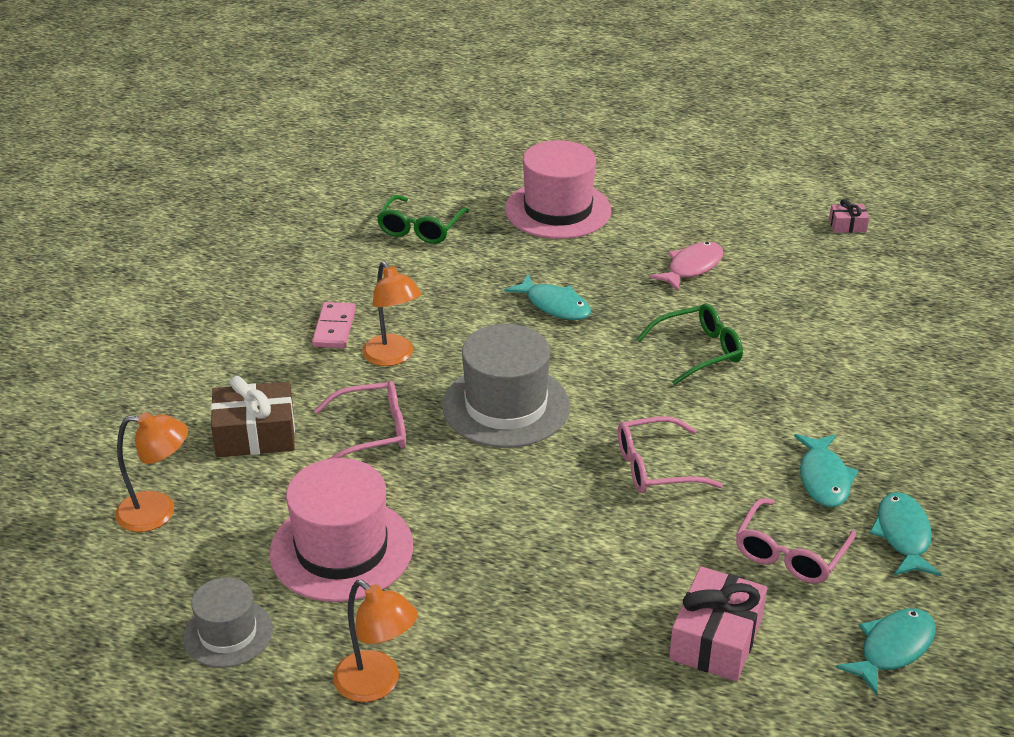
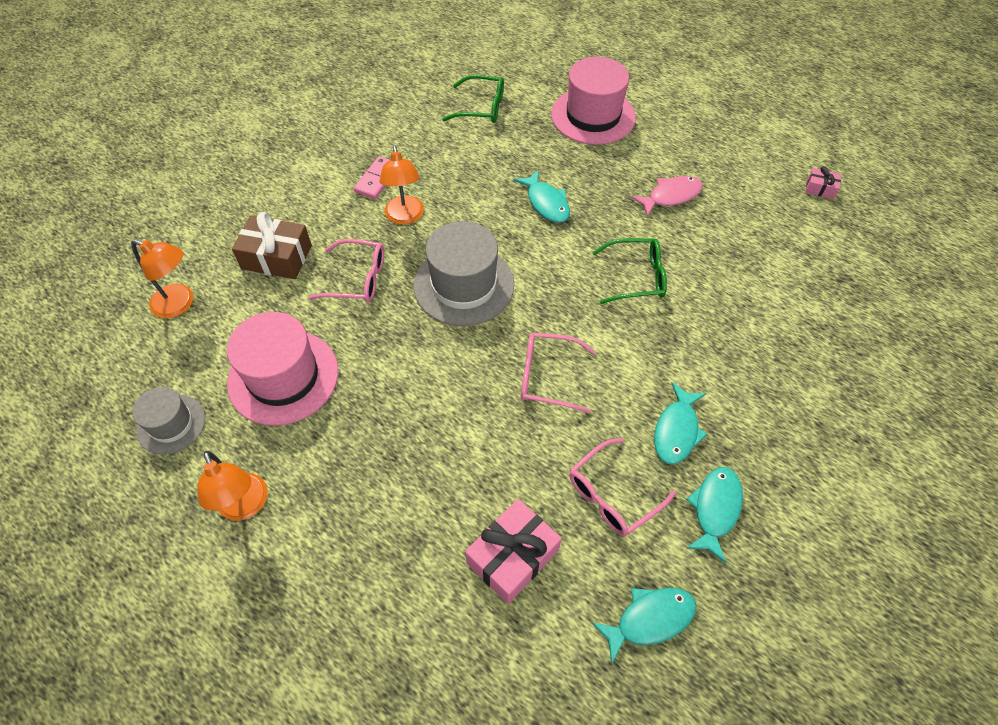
camera: 20 degrees right, 20 degrees up
green glasses [377,195,469,244] -> green glasses turned 120 degrees counterclockwise [442,75,504,123]

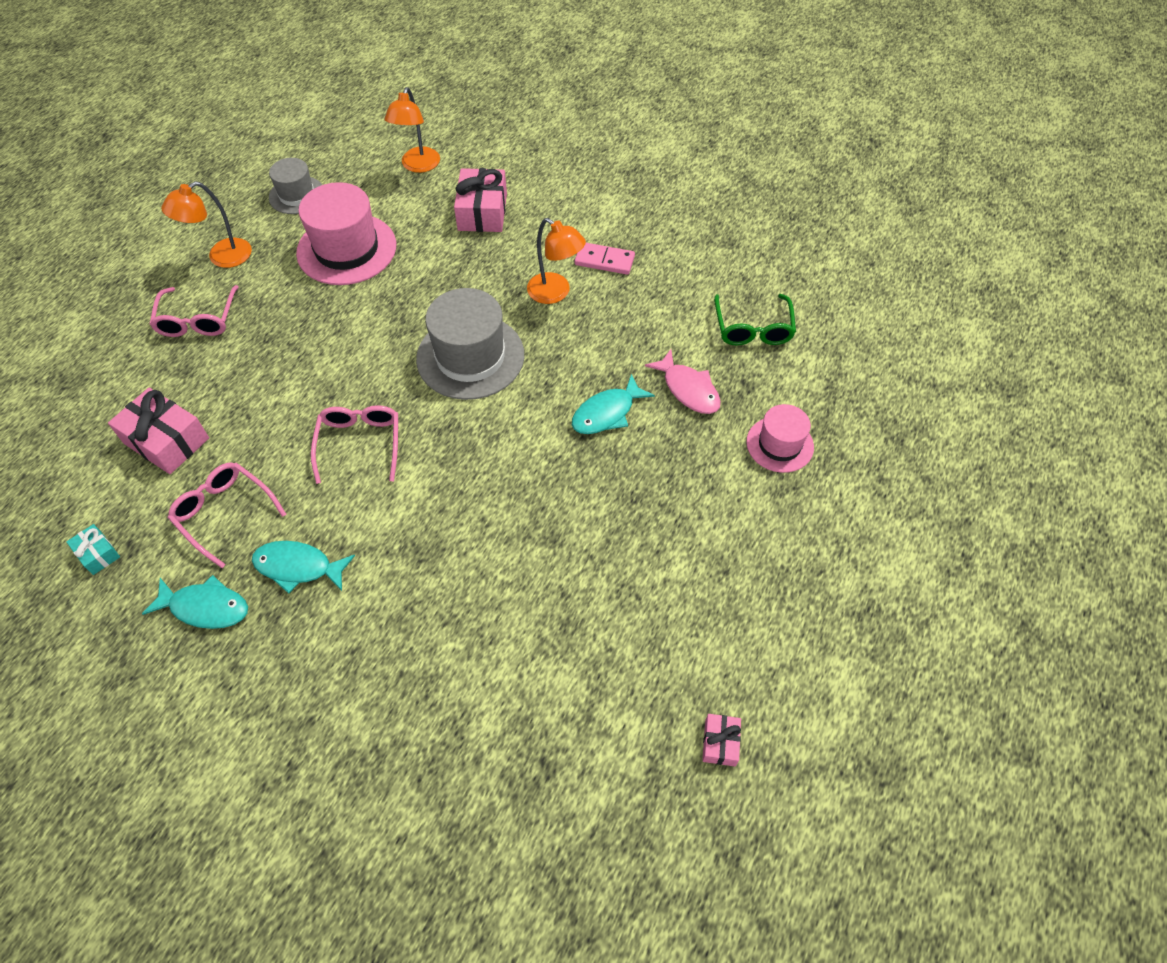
camera: 80 degrees right, 0 degrees up
brown gift [232,212,312,279] -> pink gift [454,168,507,232]
pink glasses [308,239,384,303] -> pink glasses moved to [149,285,239,337]
orange lamp [380,145,424,225] -> orange lamp turned 120 degrees counterclockwise [527,218,586,304]
pink hat [551,57,636,145] -> pink hat [746,404,814,473], size x0.58
green glasses [592,238,667,304] -> none
turquoise fish [592,588,697,664] -> turquoise gift [66,524,120,575]
pink fish [631,176,703,217] -> pink fish moved to [645,349,721,414]

